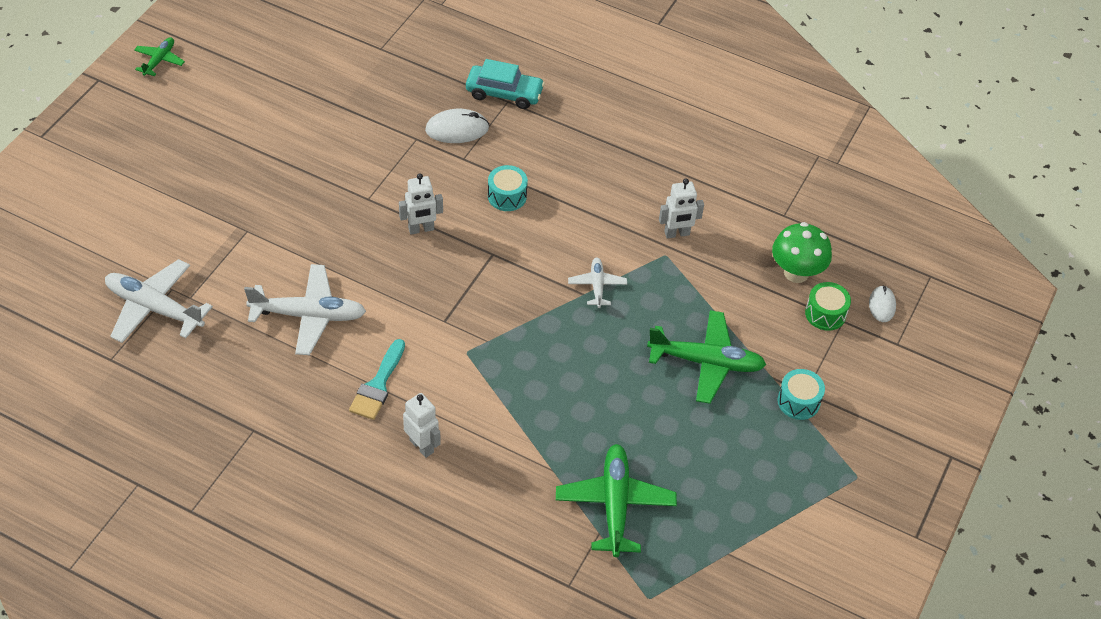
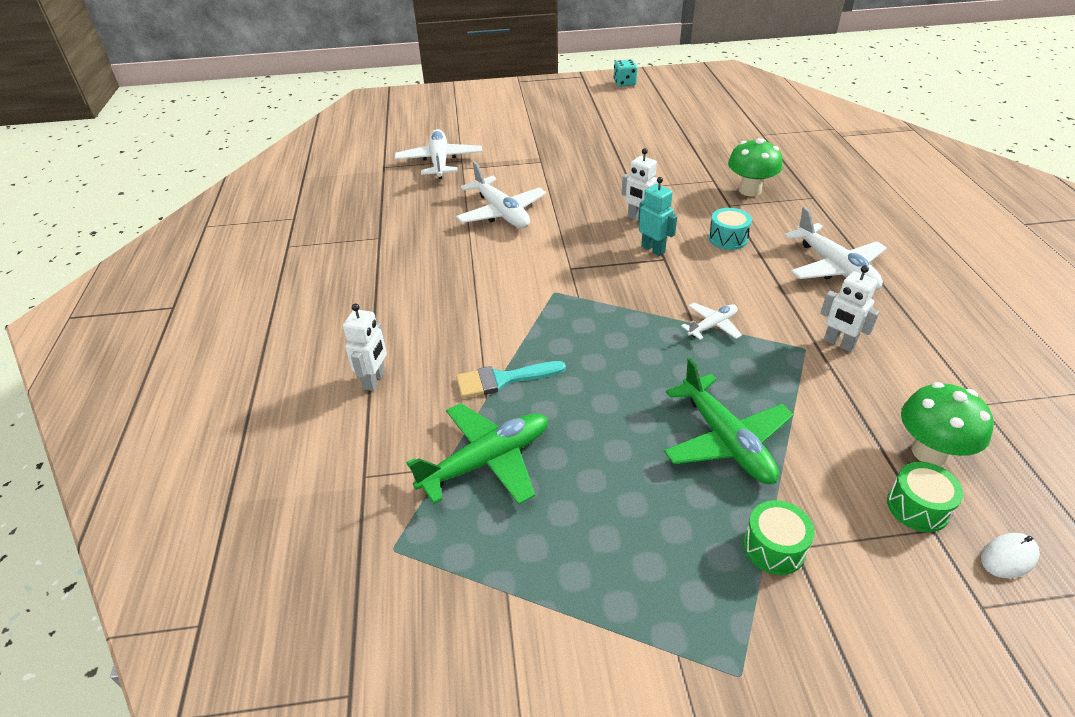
camera: 60 degrees right, 10 degrees down
green plane [134,37,185,76] -> turquoise dice [613,59,638,86]
turquoise brush [349,339,405,420] -> turquoise brush moved to [456,361,566,398]
white robot [403,393,441,458] -> white robot moved to [343,303,387,391]
white mouse [425,109,489,143] -> green mushroom [728,138,782,196]
turquoise car [466,59,545,109] -> none
turquoise drum [778,369,825,420] -> green drum [743,500,815,575]
none -> turquoise robot [638,177,677,256]
none -> white plane [784,207,887,290]

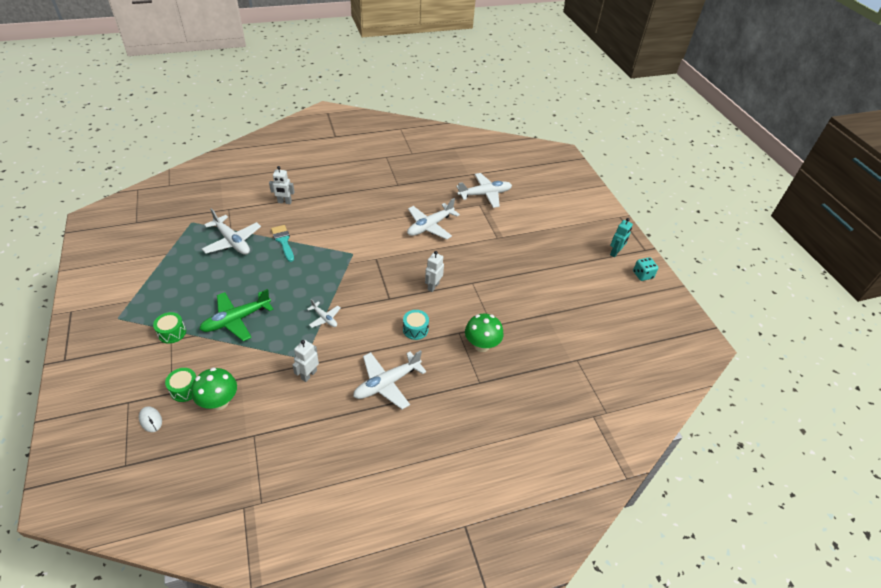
camera: 75 degrees right, 5 degrees up
green plane [406,403,548,505] -> white plane [202,208,261,255]
turquoise robot [638,177,677,256] -> turquoise robot moved to [610,218,633,257]

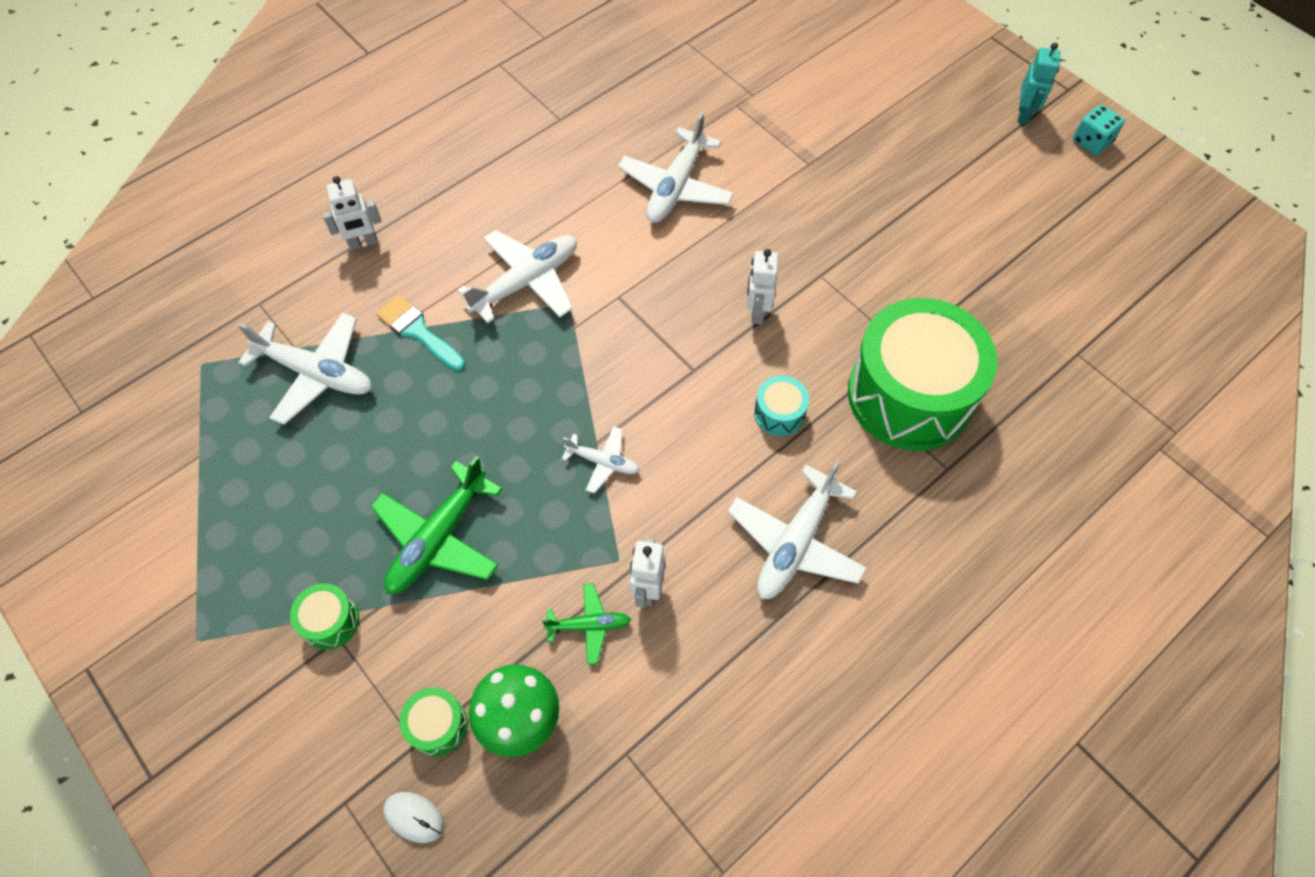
camera: 20 degrees left, 15 degrees up
white plane [456,173,512,208] -> white plane moved to [457,230,577,323]
green mushroom [465,314,504,352] -> green drum [848,298,997,451]
none -> green plane [542,583,631,665]

